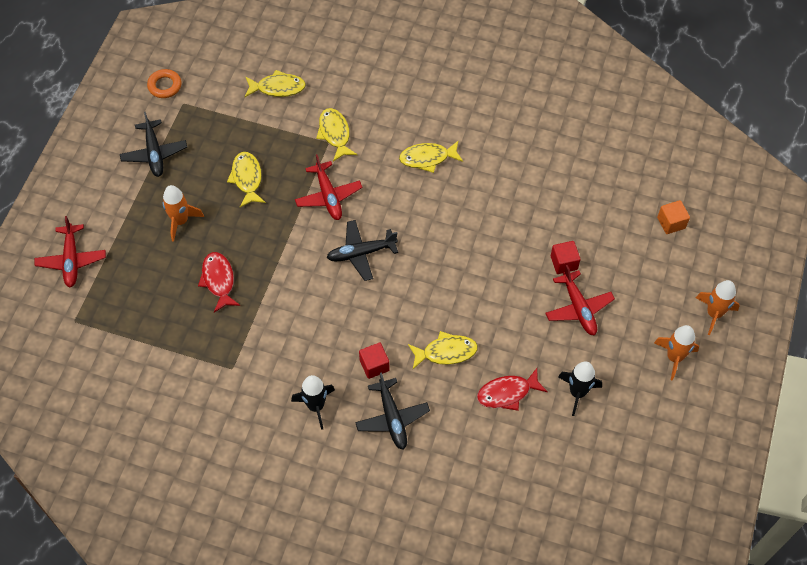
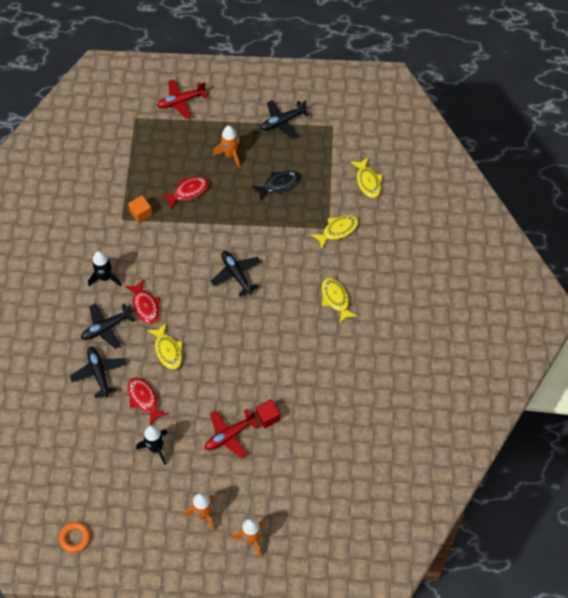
camera: 75 degrees right, 0 degrees up
orange ring [147,69,182,98] -> orange ring moved to [59,522,91,553]
yellow fish [227,152,266,207] -> black fish [252,171,300,202]
red plane [295,154,362,220] -> none
red cube [359,343,389,379] -> red fish [126,280,160,324]
orange cube [657,200,690,234] -> orange cube moved to [128,196,152,223]
none -> black plane [70,346,126,398]

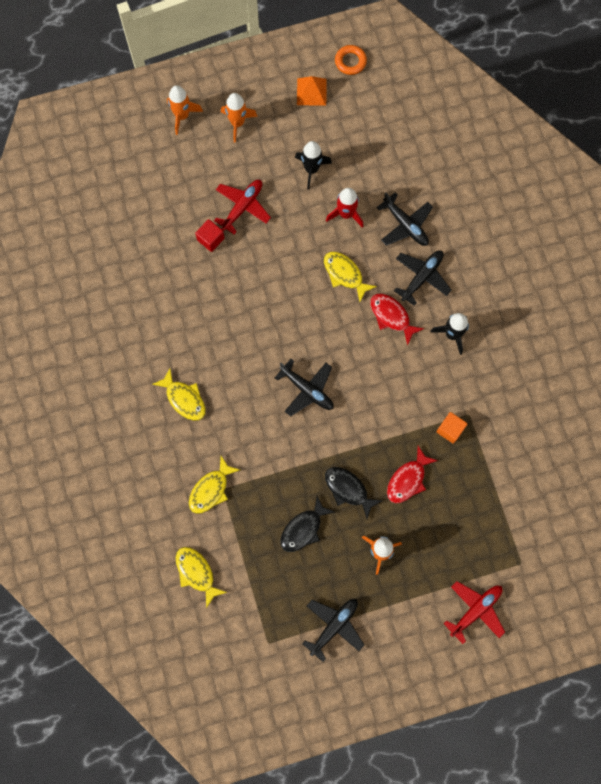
camera: 160 degrees right, 15 degrees up
red fish [127,378,169,425] -> red rocket [326,188,363,228]
none -> orange pyramid [297,76,327,106]
none -> black fish [325,467,383,519]

